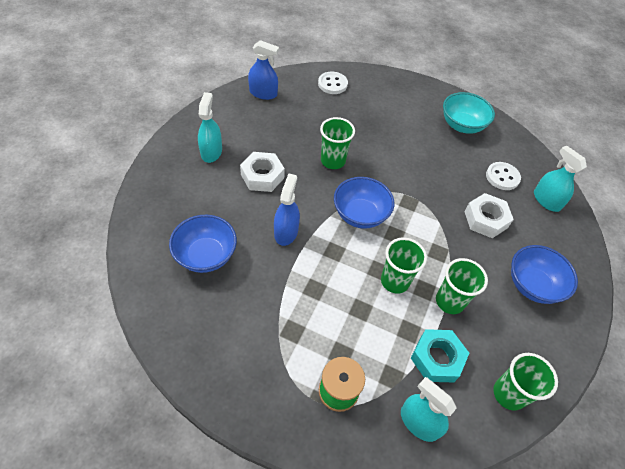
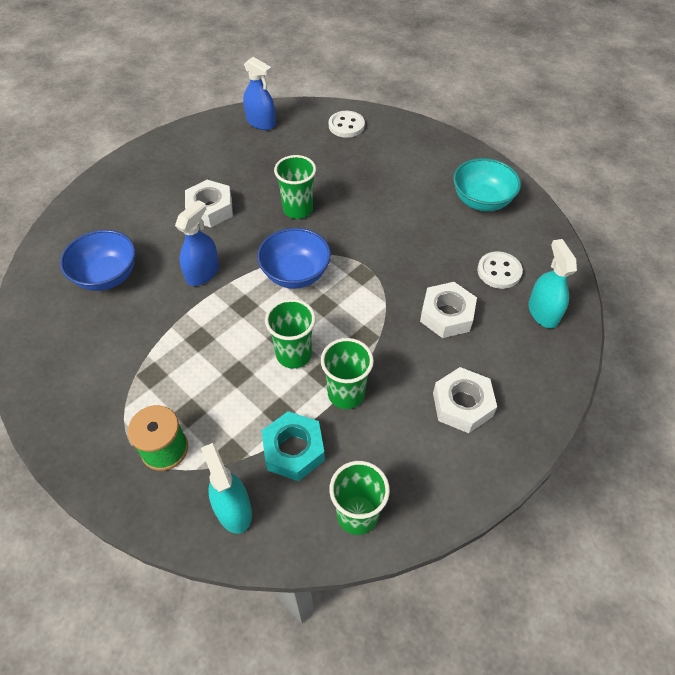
camera: 25 degrees right, 0 degrees up
turquoise spray bottle [198,92,222,163] -> none
blue bowl [511,245,578,304] -> white nut [433,367,497,433]

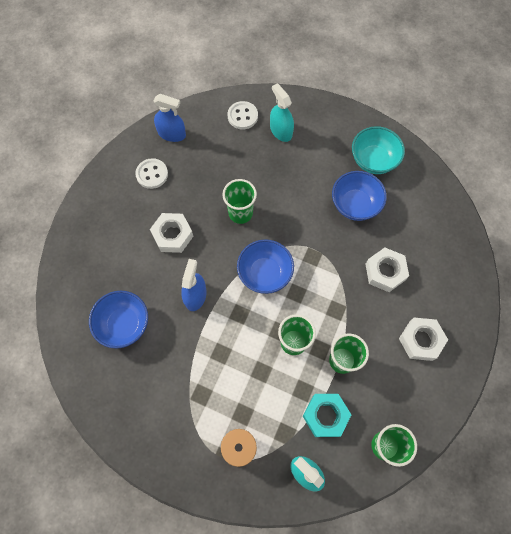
camera: 20 degrees left, 15 degrees up
white button [477,251,523,289] -> white button moved to [135,158,168,189]
turquoise spray bottle [528,239,577,328] -> turquoise spray bottle moved to [270,83,294,142]
none -> blue bowl [332,171,387,221]

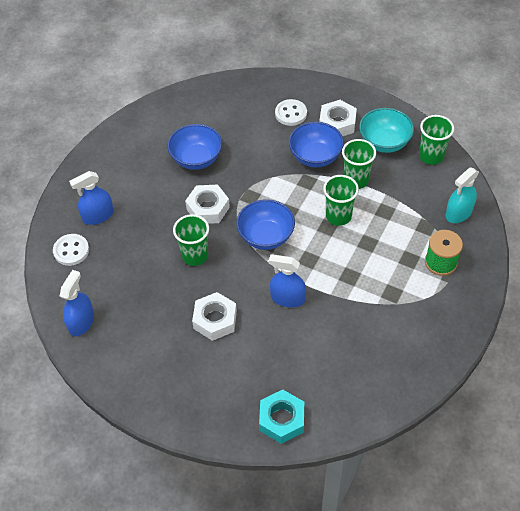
camera: 85 degrees left, 15 degrees down
blue bowl [89,291,148,349] -> blue bowl moved to [289,122,344,167]
white button [135,158,168,189] -> white button moved to [275,99,307,126]
turquoise spray bottle [270,83,294,142] -> blue spray bottle [69,171,114,225]
turquoise nut [303,394,351,437] -> turquoise nut moved to [259,390,304,444]
turquoise bowl [352,126,405,174] -> turquoise bowl moved to [359,108,414,153]
white nut [366,248,409,292] -> white nut moved to [185,184,230,224]

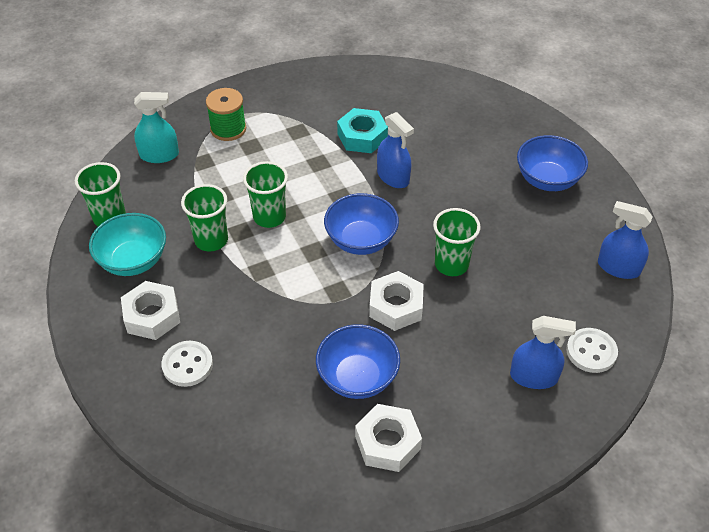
camera: 145 degrees left, 5 degrees down
blue spray bottle [60,270,94,336] -> blue spray bottle turned 60 degrees clockwise [598,201,653,279]
white nut [192,292,237,341] -> white nut moved to [355,404,422,472]
turquoise nut [259,390,304,444] -> turquoise nut moved to [337,108,388,153]
blue bowl [289,122,344,167] -> blue bowl moved to [517,135,588,191]

